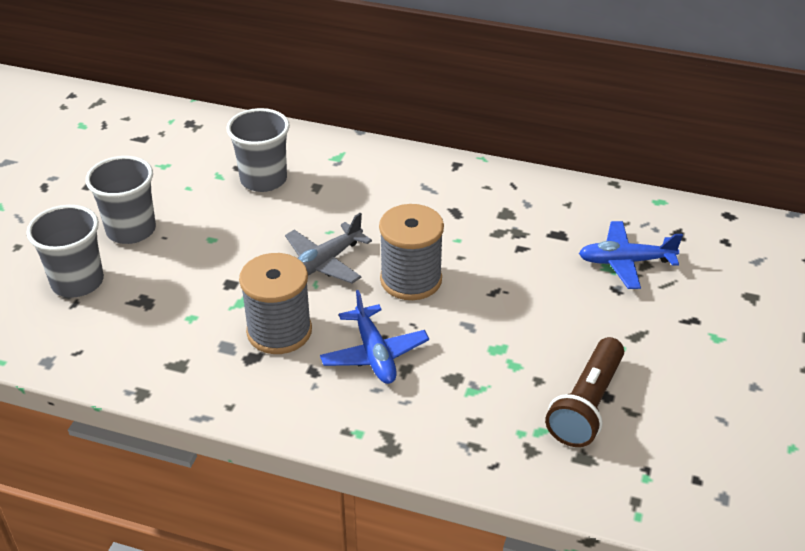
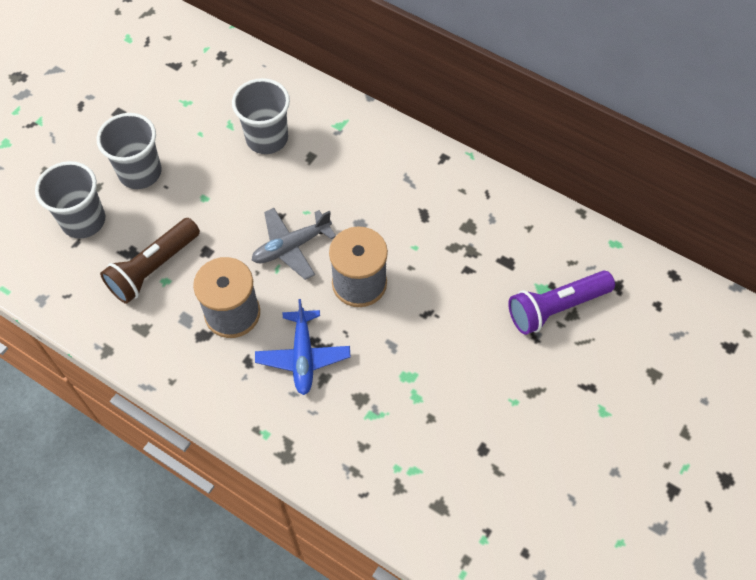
camera: 15 degrees right, 20 degrees up
brown flashlight [545,337,624,447] -> brown flashlight moved to [100,218,200,304]
blue plane [579,221,683,289] -> purple flashlight [508,271,615,335]

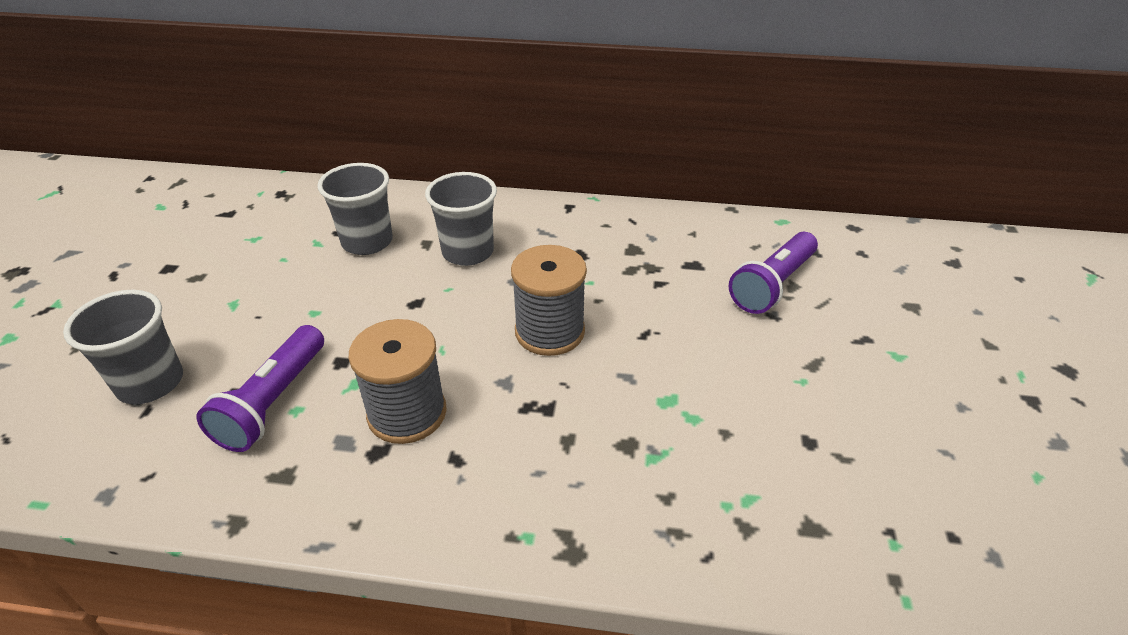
camera: 25 degrees left, 20 degrees down
grey cup [97,113,162,189] -> grey cup moved to [425,172,497,266]
brown flashlight [100,218,200,304] -> purple flashlight [197,325,324,452]
grey plane [252,208,336,280] -> none
blue plane [255,299,350,395] -> none

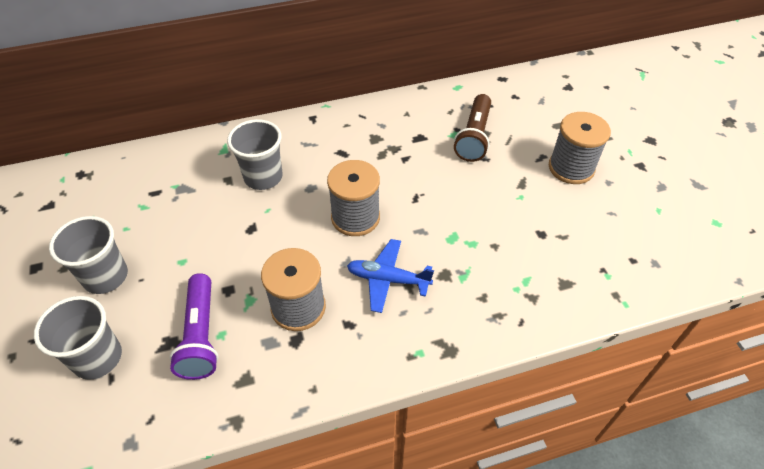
camera: 25 degrees left, 10 degrees up
grey cup [317,163,393,255] -> grey cup moved to [49,216,128,294]
purple flashlight [729,232,818,314] -> brown flashlight [454,94,491,162]
none -> blue plane [347,239,434,313]
none -> grey spool [549,112,611,184]

